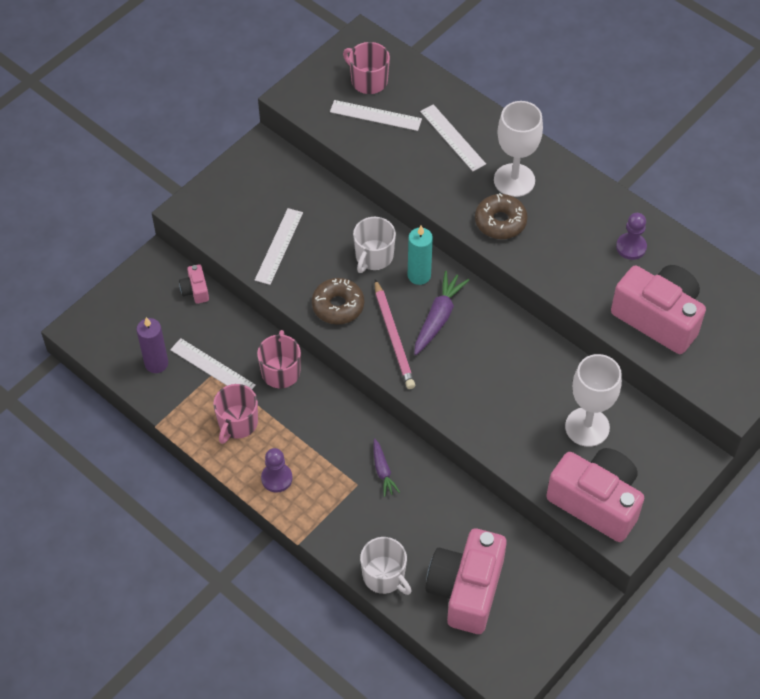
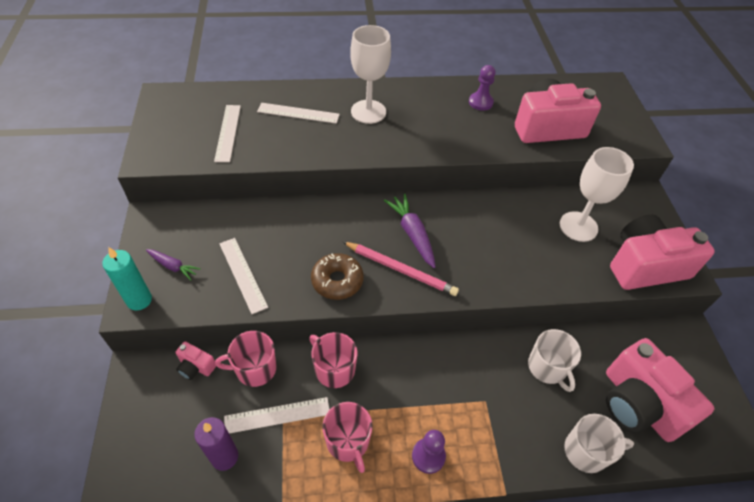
camera: 50 degrees left, 5 degrees down
white ruler [330,100,422,131] -> white ruler turned 60 degrees counterclockwise [214,105,241,162]
pink mug [343,42,390,94] -> pink mug moved to [215,331,277,387]
white mug [353,217,396,273] -> white mug moved to [528,329,581,392]
purple carrot [373,438,400,497] -> purple carrot moved to [146,249,201,281]
turquoise candle [408,226,433,285] -> turquoise candle moved to [102,247,152,311]
brown donut [475,193,528,239] -> none

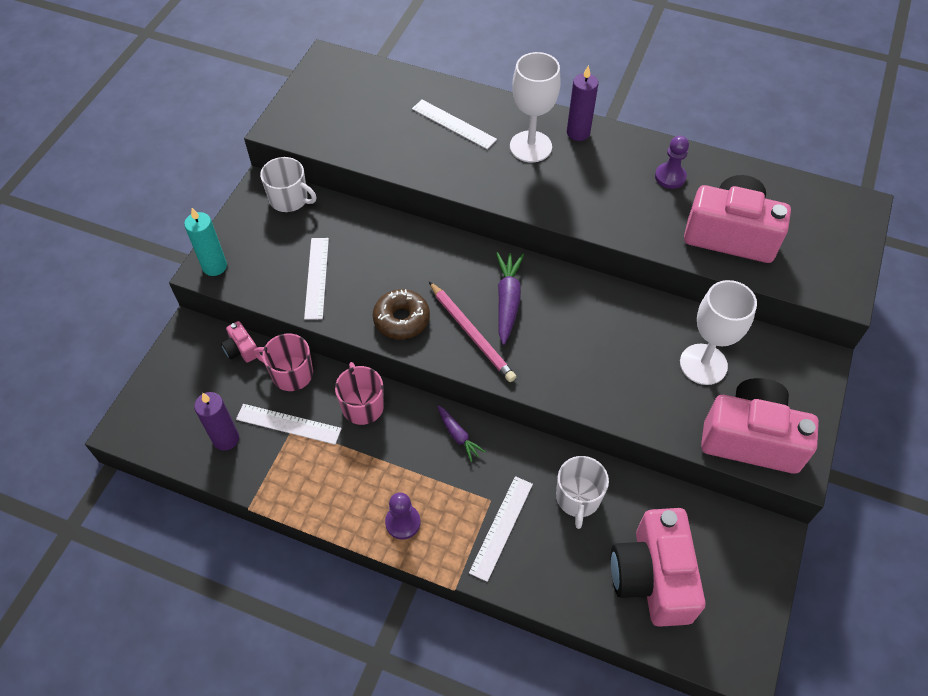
camera: 30 degrees right, 5 degrees up
purple carrot [146,249,201,281] -> purple carrot moved to [437,405,485,462]
white ruler [214,105,241,162] -> white ruler moved to [469,476,533,582]
pink mug [323,402,373,473] -> none
white mug [564,414,634,473] -> white mug moved to [260,157,316,212]
none -> purple candle [567,65,598,141]

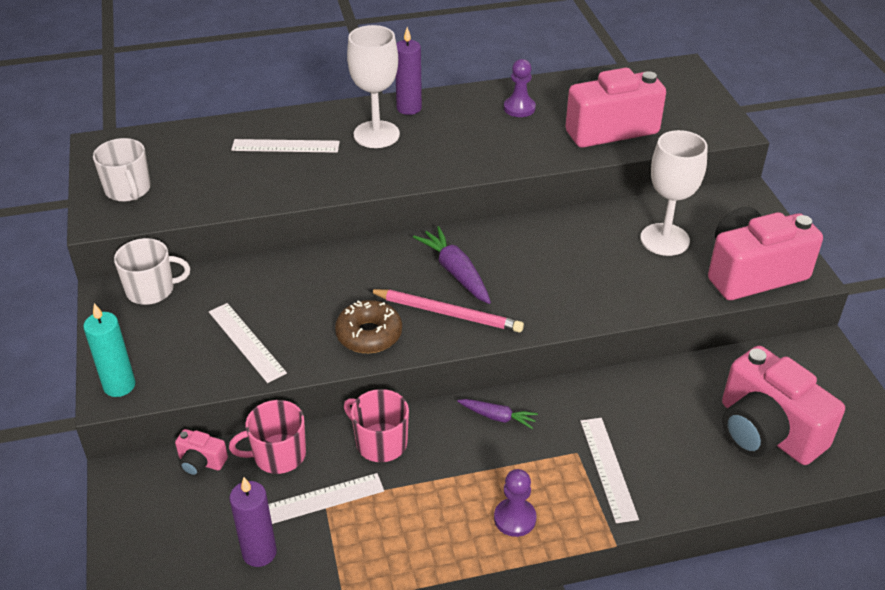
camera: 35 degrees left, 15 degrees down
white mug [556,456,609,529] -> white mug moved to [93,138,151,202]

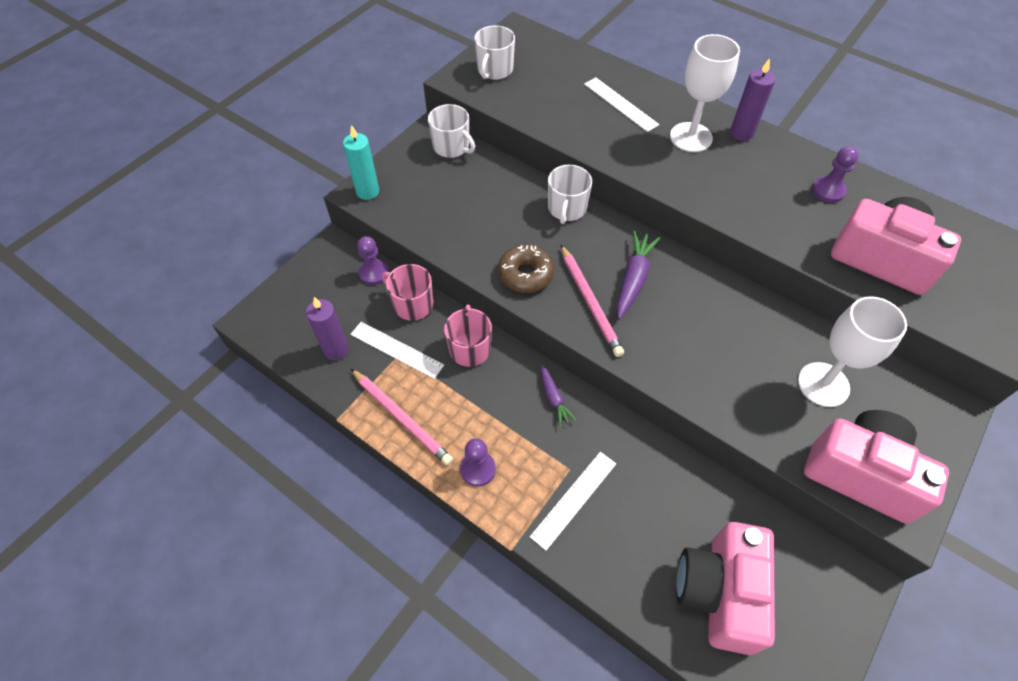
camera: 50 degrees right, 15 degrees up
pink camera [175,429,228,476] -> purple pawn [357,236,389,285]
white ruler [209,303,287,383] -> none
none -> pink pencil [351,369,453,465]
none -> white mug [548,165,592,224]

